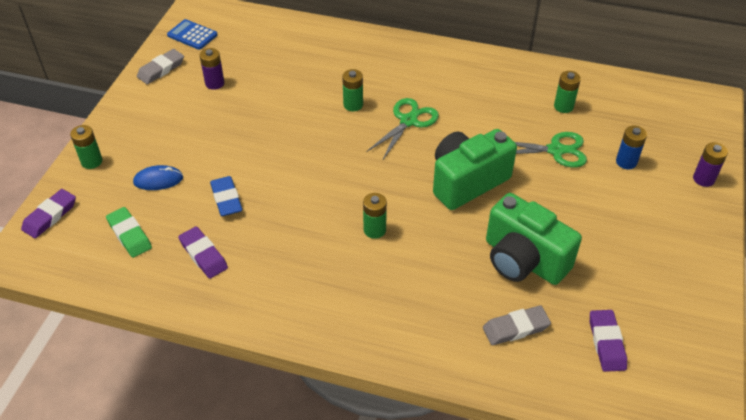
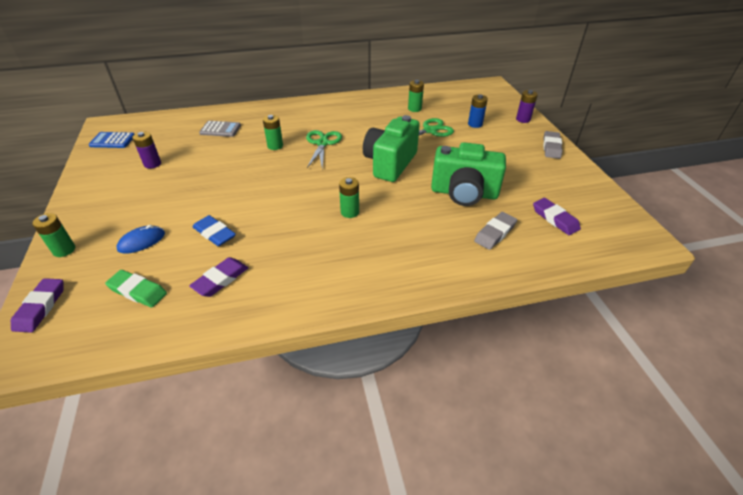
camera: 30 degrees left, 5 degrees down
grey eraser [137,49,184,84] -> grey eraser moved to [543,131,562,159]
purple eraser [178,226,228,279] -> purple eraser turned 75 degrees counterclockwise [189,257,248,297]
none -> grey calculator [199,121,241,137]

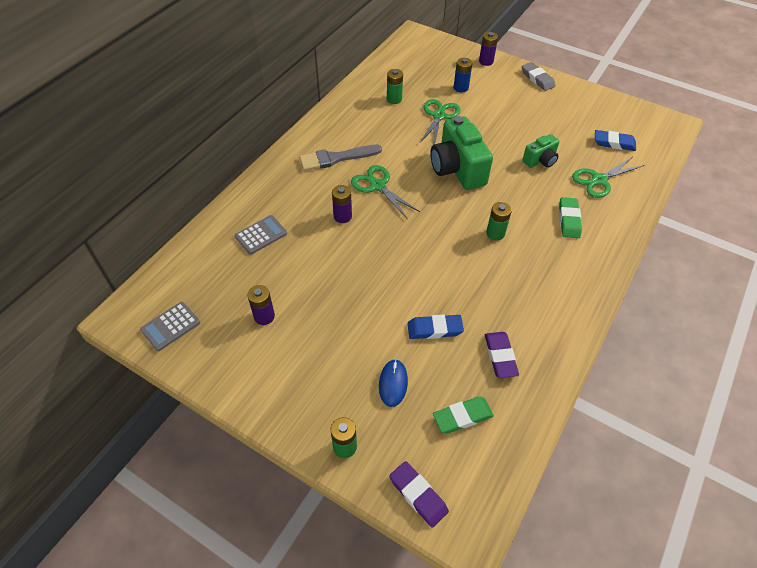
camera: 45 degrees left, 10 degrees up
blue calculator [89,132,135,148] -> grey calculator [140,302,200,351]
green battery [263,115,283,150] -> purple battery [332,185,352,223]
green camera [431,142,506,206] -> green camera [523,134,559,168], size x0.54
grey eraser [474,212,517,250] -> green scissors [572,157,644,198]
purple eraser [533,198,581,235] -> blue eraser [595,130,636,151]
none -> grey brush [299,145,382,171]
none -> green eraser [559,197,582,238]

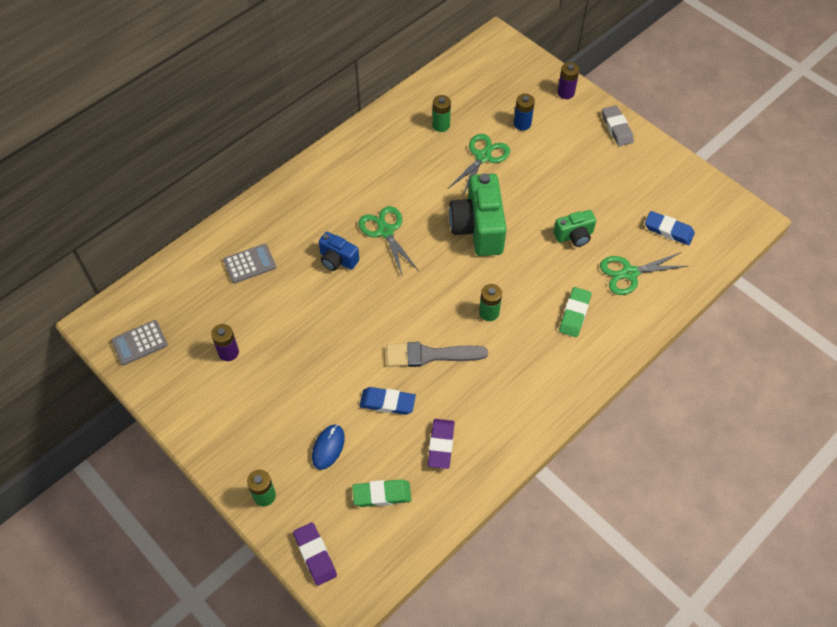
camera: 15 degrees right, 5 degrees up
grey brush [299,145,382,171] -> grey brush moved to [386,342,488,367]
purple battery [332,185,352,223] -> blue camera [319,232,359,271]

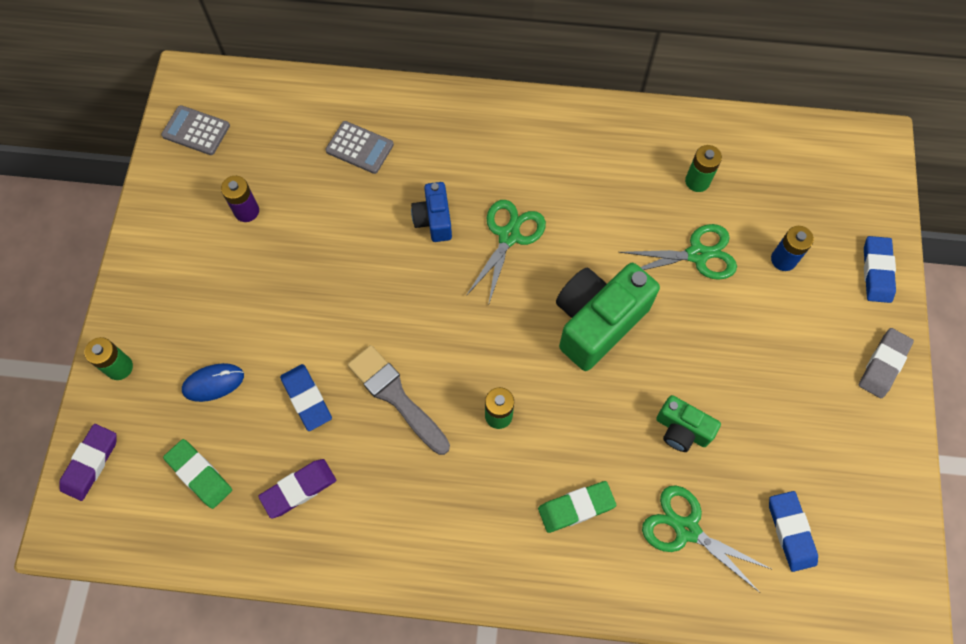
camera: 50 degrees right, 10 degrees up
purple battery [557,62,579,99] -> blue eraser [864,236,896,303]

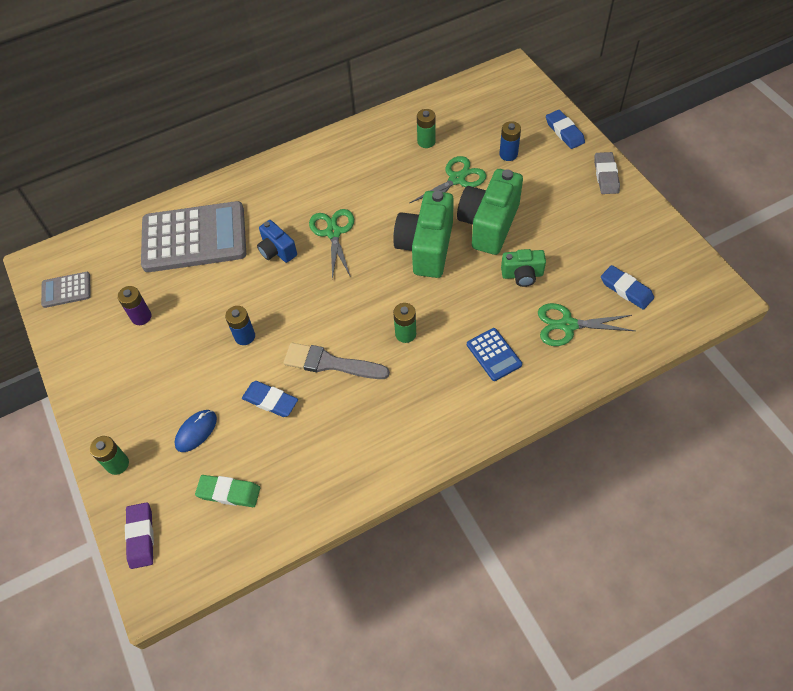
camera: 30 degrees left, 10 degrees down
purple eraser [258,459,336,518] -> none
grey calculator [325,121,394,174] -> grey calculator [141,201,246,272], size x2.23
green eraser [538,481,616,533] -> blue calculator [467,328,522,381]
none -> blue battery [225,306,255,345]
none -> green camera [457,169,523,255]

